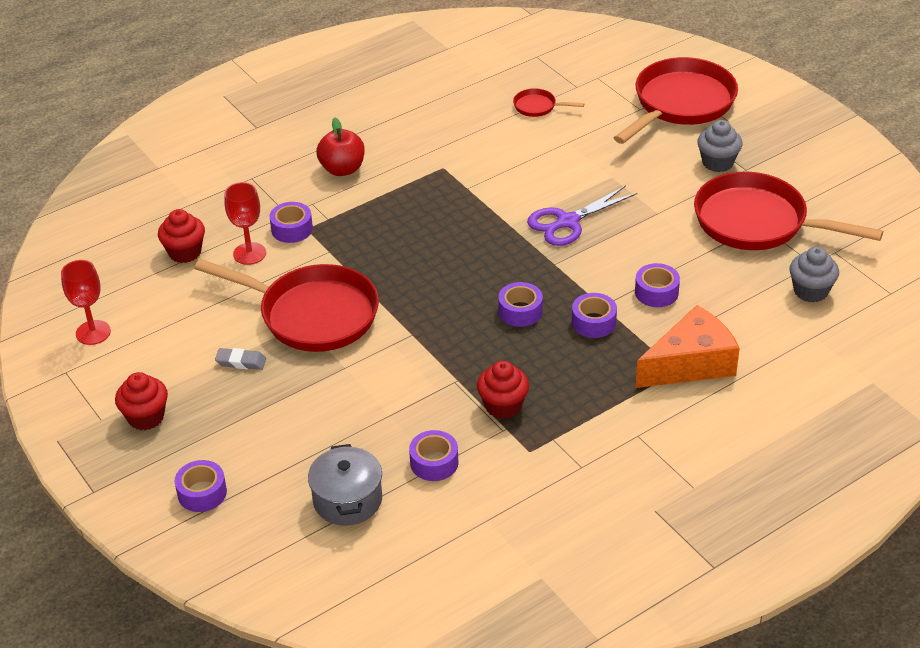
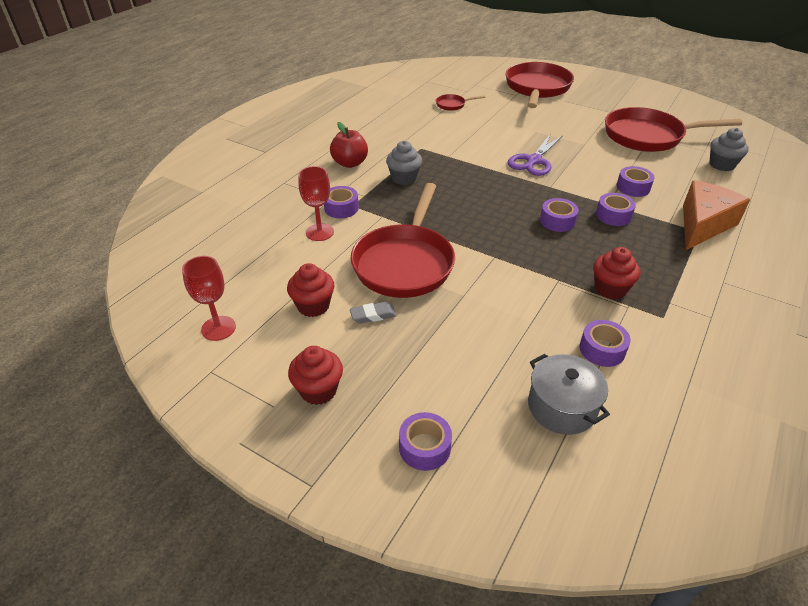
camera: 25 degrees left, 0 degrees up
red cupcake [158,209,205,263] -> red cupcake moved to [287,263,334,317]
red pan [194,259,379,352] -> red pan turned 105 degrees clockwise [351,183,455,298]
grey cupcake [698,120,743,172] -> grey cupcake moved to [386,141,422,185]

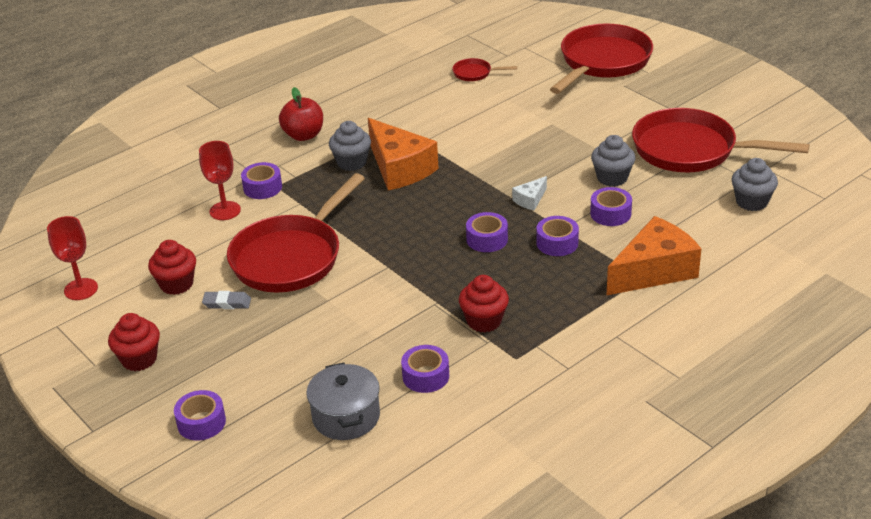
camera: 20 degrees right, 5 degrees down
purple scissors [508,133,563,176] -> none
none -> orange cheese [368,118,439,190]
none -> white cheese [512,176,547,211]
none -> grey cupcake [591,135,636,187]

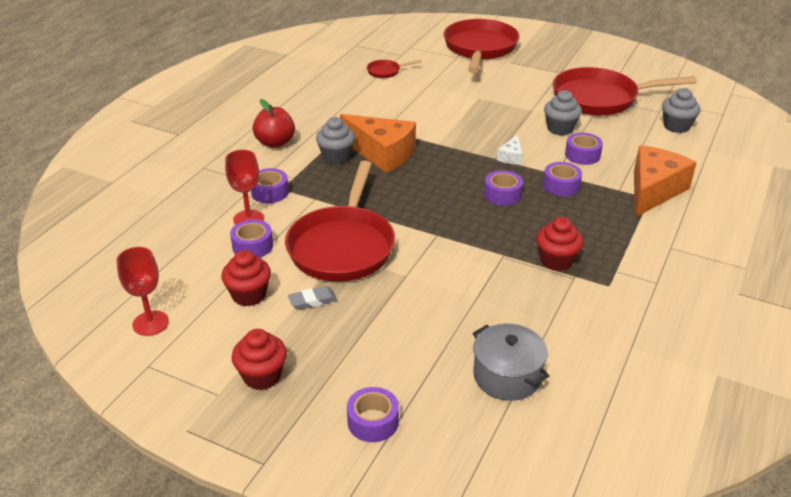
camera: 25 degrees left, 0 degrees up
purple tape [401,345,449,393] -> purple tape moved to [230,219,273,258]

